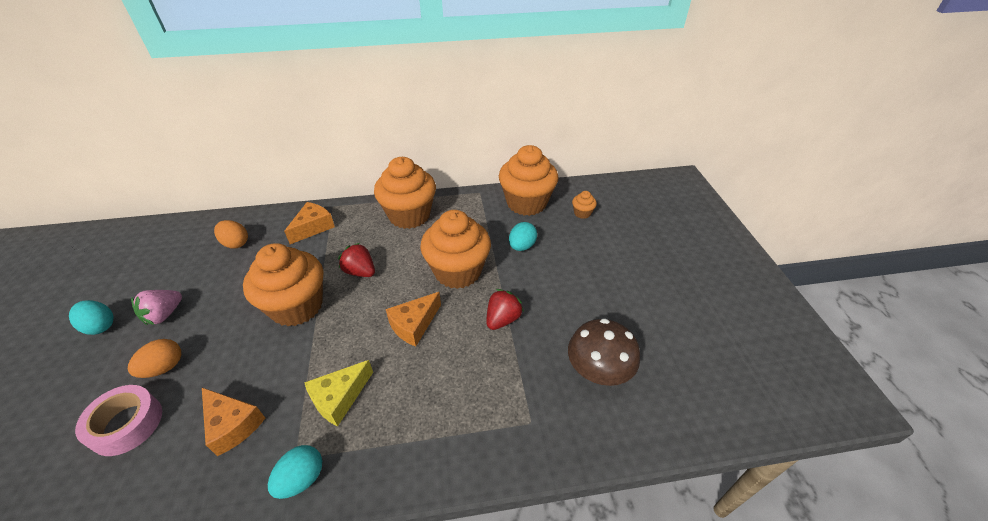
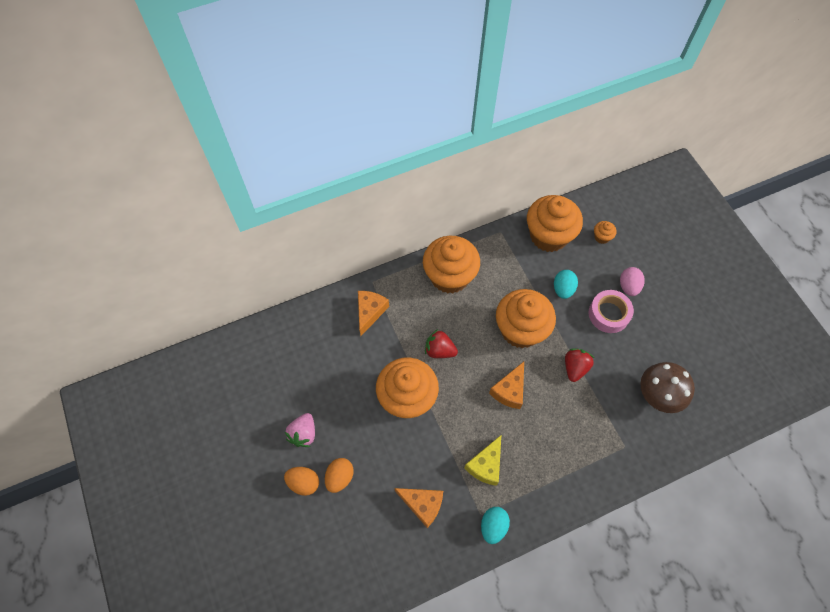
camera: 15 degrees left, 20 degrees up
turquoise egg [69,300,114,335] -> none
pink tape [75,385,162,456] -> pink tape moved to [589,290,634,333]
orange egg [214,220,248,248] -> orange egg moved to [284,467,319,496]
none -> pink egg [620,267,645,296]

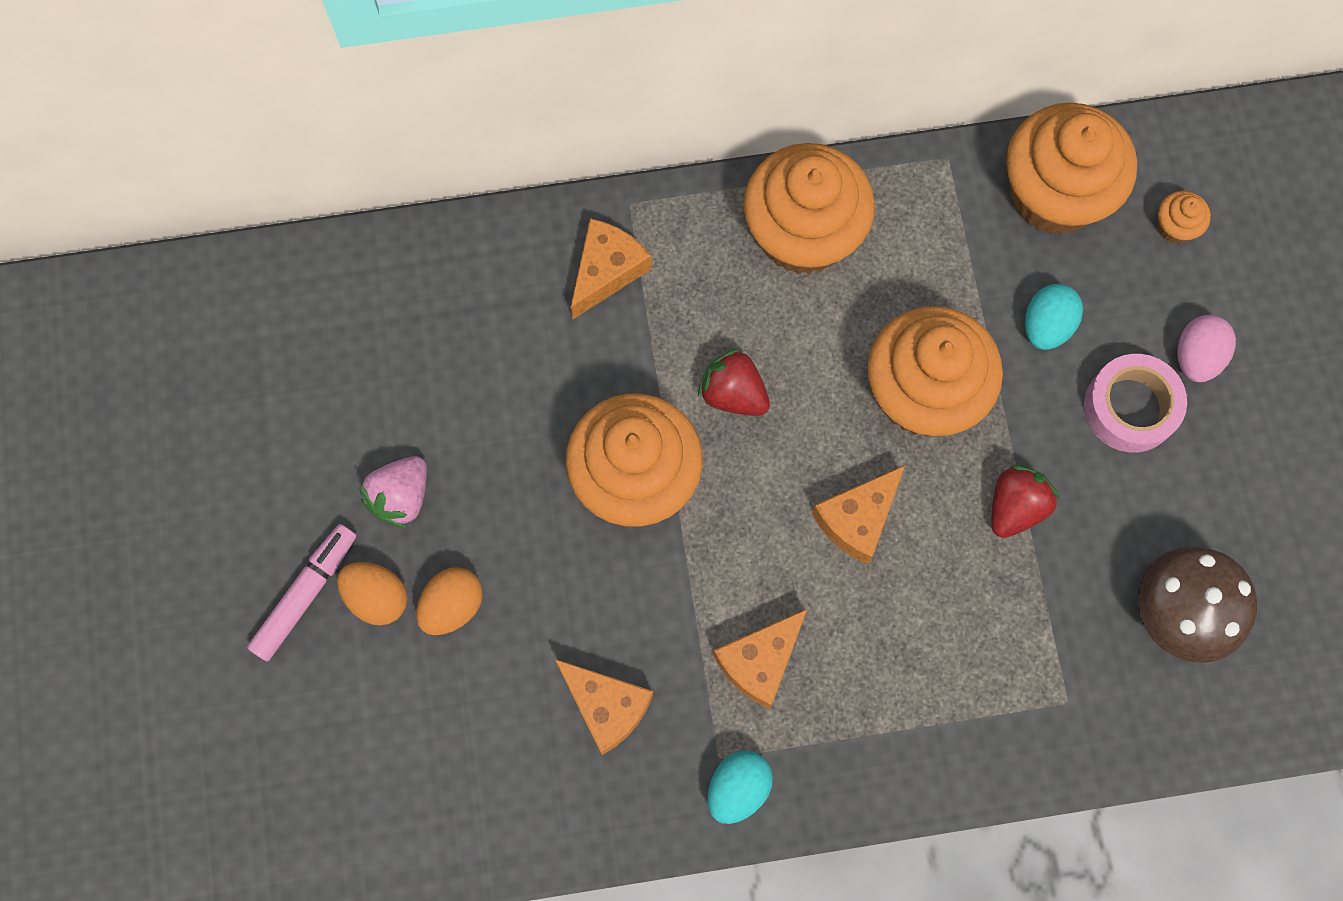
camera: 15 degrees right, 10 degrees up
yellow cheese [464,435,501,486] -> orange cheese [713,609,807,709]
none -> pink marker [247,524,356,662]

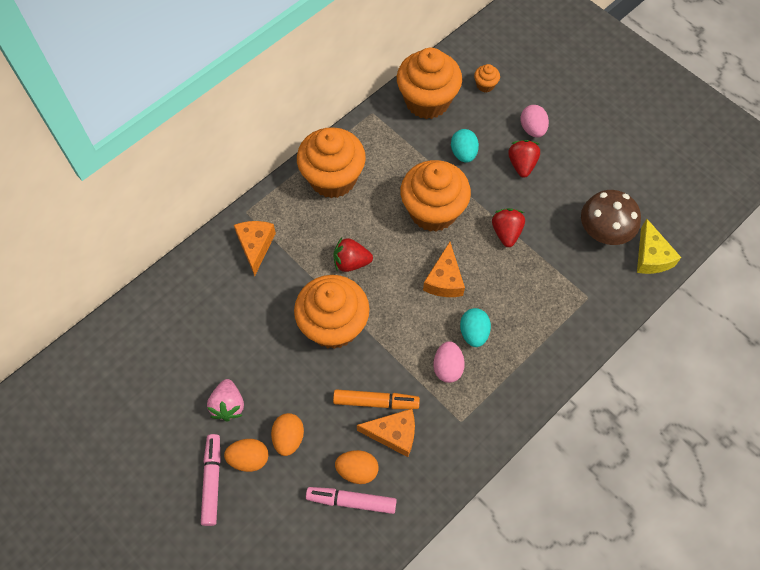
camera: 35 degrees left, 10 degrees down
turquoise egg [707,750,773,824] -> turquoise egg moved to [460,308,491,347]
orange cheese [713,609,807,709] -> pink egg [433,341,465,383]
pink tape [1084,354,1187,453] -> red strawberry [508,140,540,178]
none -> pink marker [306,487,397,514]
none -> orange marker [333,389,420,409]
none -> orange egg [335,450,379,484]
none -> yellow cheese [637,219,681,274]

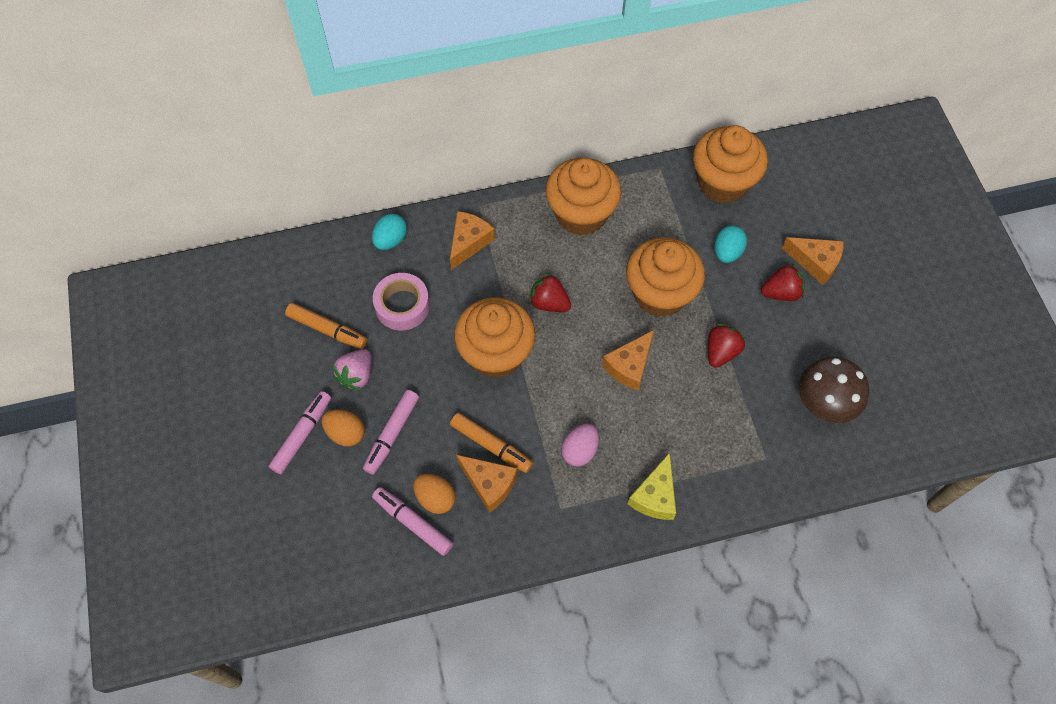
camera: 30 degrees right, 0 degrees up
orange egg [271,413,304,456] -> pink marker [363,390,419,475]
turquoise egg [460,308,491,347] -> turquoise egg moved to [372,214,407,250]
orange cupcake [474,64,500,92] -> none
red strawberry [508,140,540,178] -> red strawberry turned 45 degrees clockwise [761,263,805,301]
pink egg [520,105,549,138] -> orange cheese [782,237,844,285]
yellow cheese [637,219,681,274] -> yellow cheese moved to [628,453,676,520]
none -> orange marker [285,303,367,349]
none -> pink tape [373,273,430,331]

